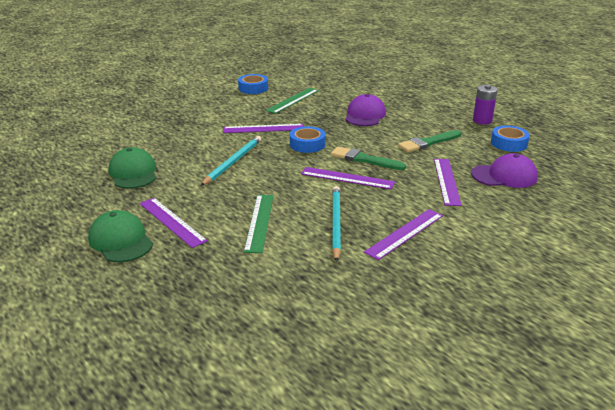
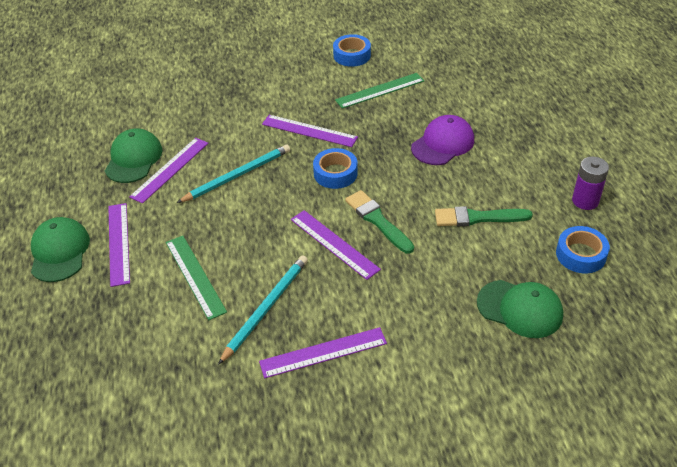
camera: 30 degrees right, 15 degrees up
green ruler [244,195,274,253] -> green ruler turned 60 degrees counterclockwise [166,236,227,320]
purple ruler [434,159,462,206] -> purple ruler moved to [129,138,209,204]
purple cap [471,153,538,188] -> green cap [477,280,563,338]

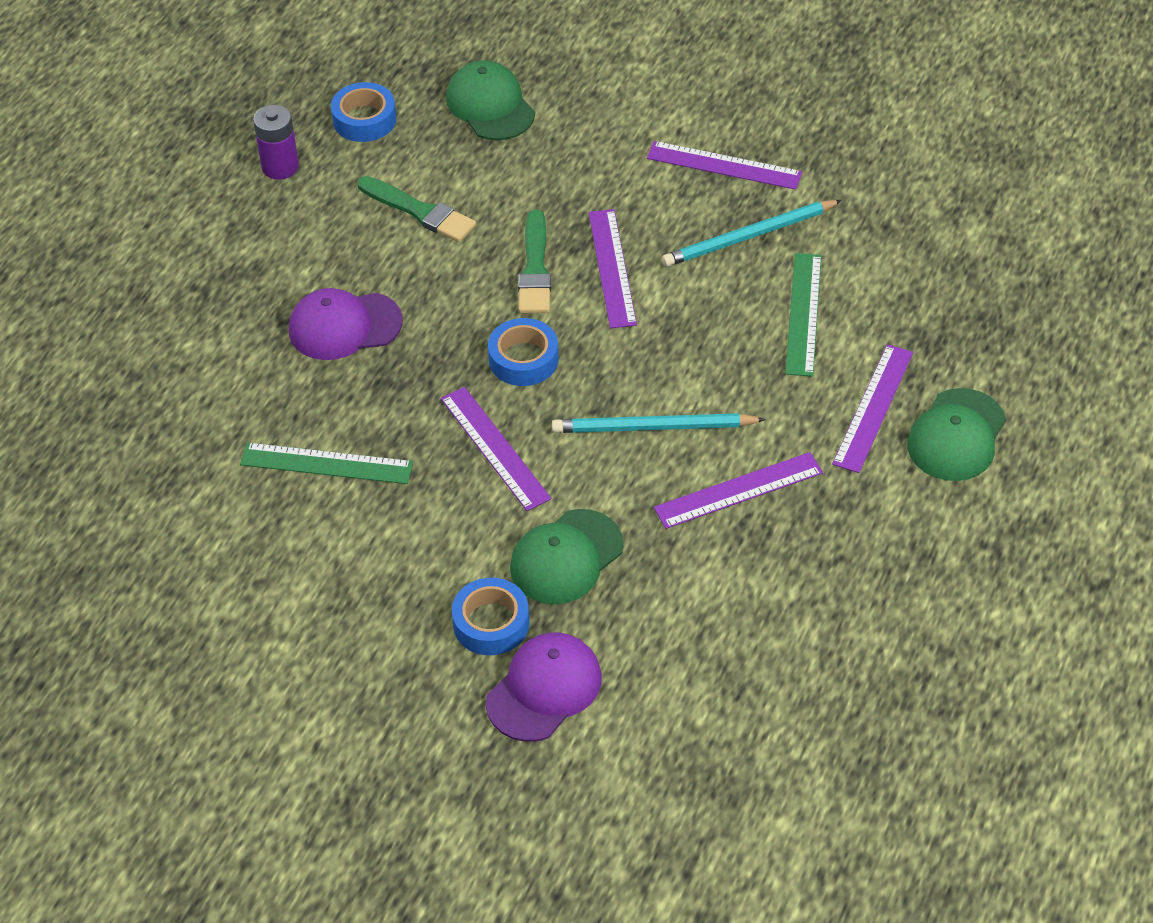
camera: 145 degrees left, 5 degrees up
green cap [105,128,162,183] -> green cap moved to [510,509,624,604]
blue tape [333,34,371,67] -> blue tape moved to [452,578,529,655]
none -> purple cap [486,633,602,742]

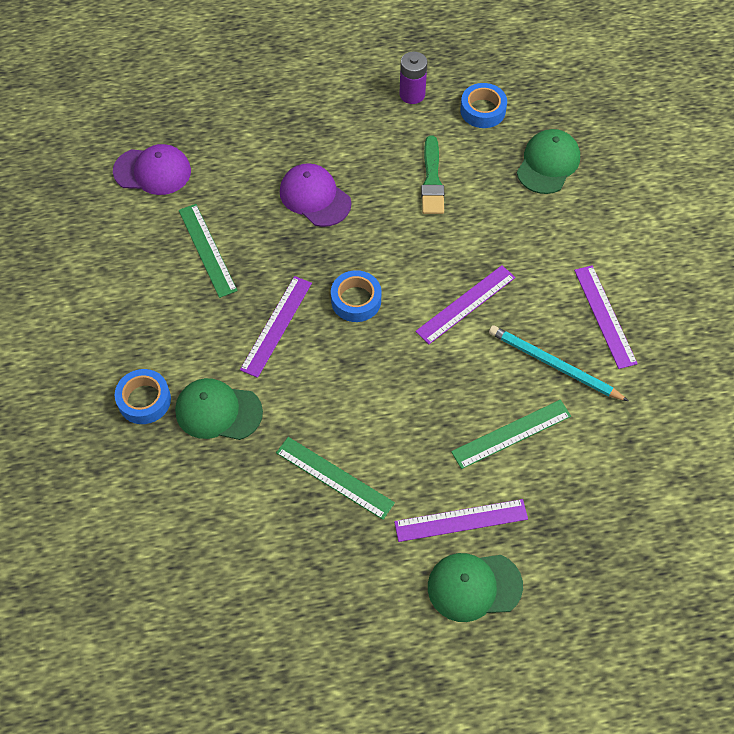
camera: 55 degrees right, 10 degrees up
purple cap [486,633,602,742] -> purple cap moved to [113,144,191,195]
green brush [518,210,551,313] -> none
turquoise pencil [552,413,766,433] -> none
purple ruler [654,452,823,529] -> green ruler [276,437,395,520]

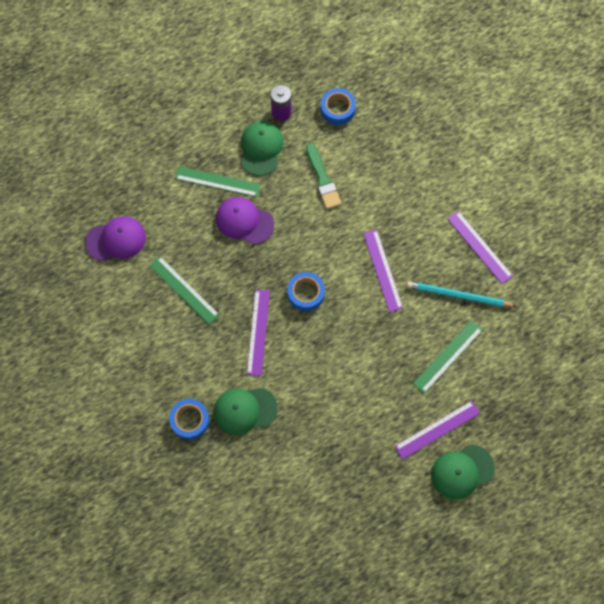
camera: 20 degrees left, 10 degrees up
green ruler [276,437,395,520] -> green ruler moved to [175,166,260,197]
purple ruler [415,265,515,344] -> purple ruler turned 45 degrees counterclockwise [363,230,403,312]
green cap [517,129,580,194] -> green cap moved to [241,121,284,176]

